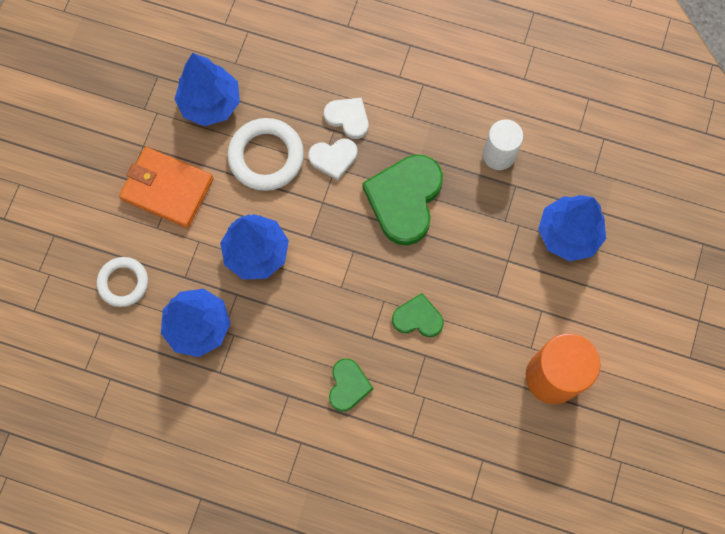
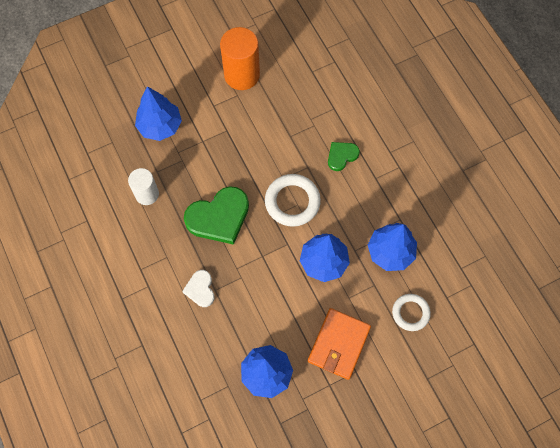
camera: 135 degrees left, 5 degrees down
orange wallet [119,147,213,228] -> orange wallet turned 45 degrees clockwise [308,308,371,380]
white ring [227,118,304,191] -> white ring moved to [265,174,321,227]
white heart [308,139,357,180] -> none
green heart [392,293,444,337] -> none

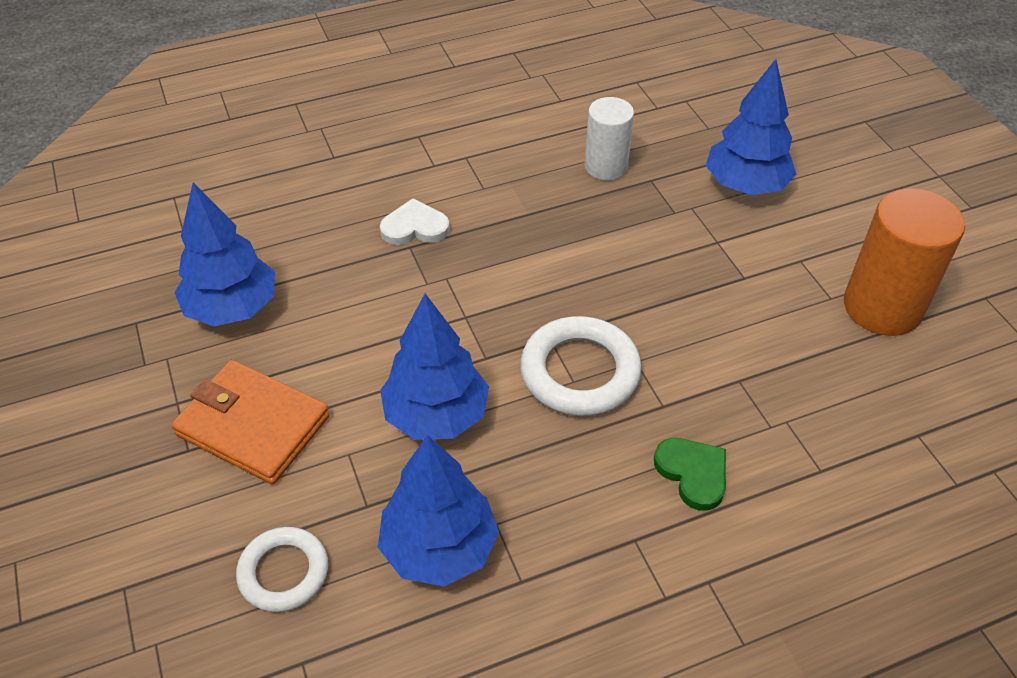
camera: 95 degrees right, 20 degrees down
green heart [184,186,249,245] -> none

